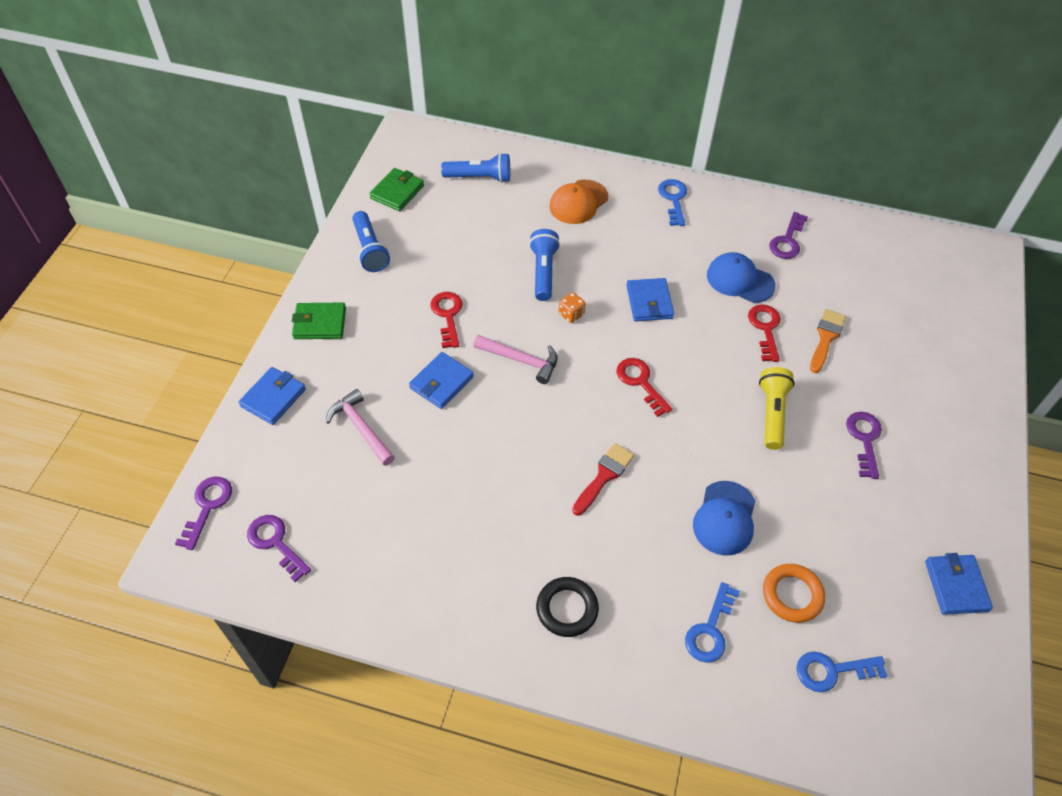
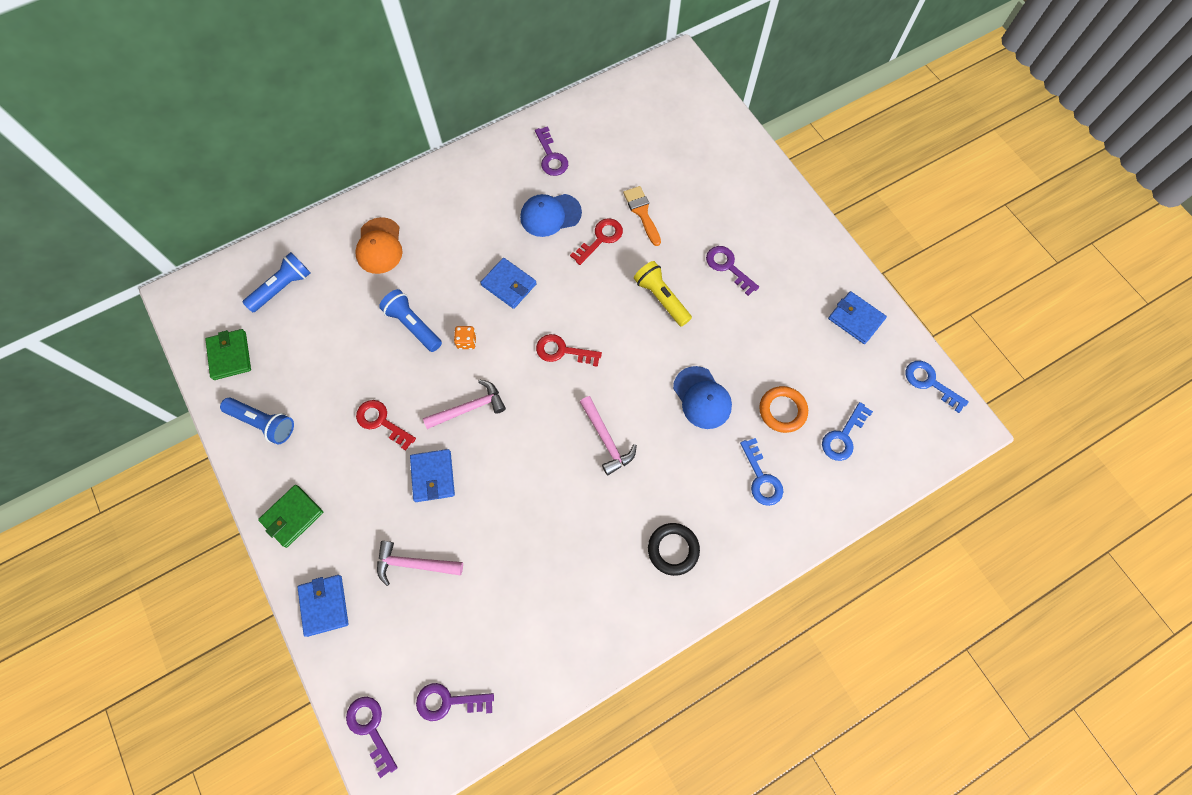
camera: 45 degrees left, 15 degrees up
red brush [572,443,634,516] -> pink hammer [580,396,637,476]
blue key [658,179,687,226] -> blue key moved to [906,361,969,413]
red key [748,304,781,362] -> red key turned 90 degrees clockwise [570,218,623,265]

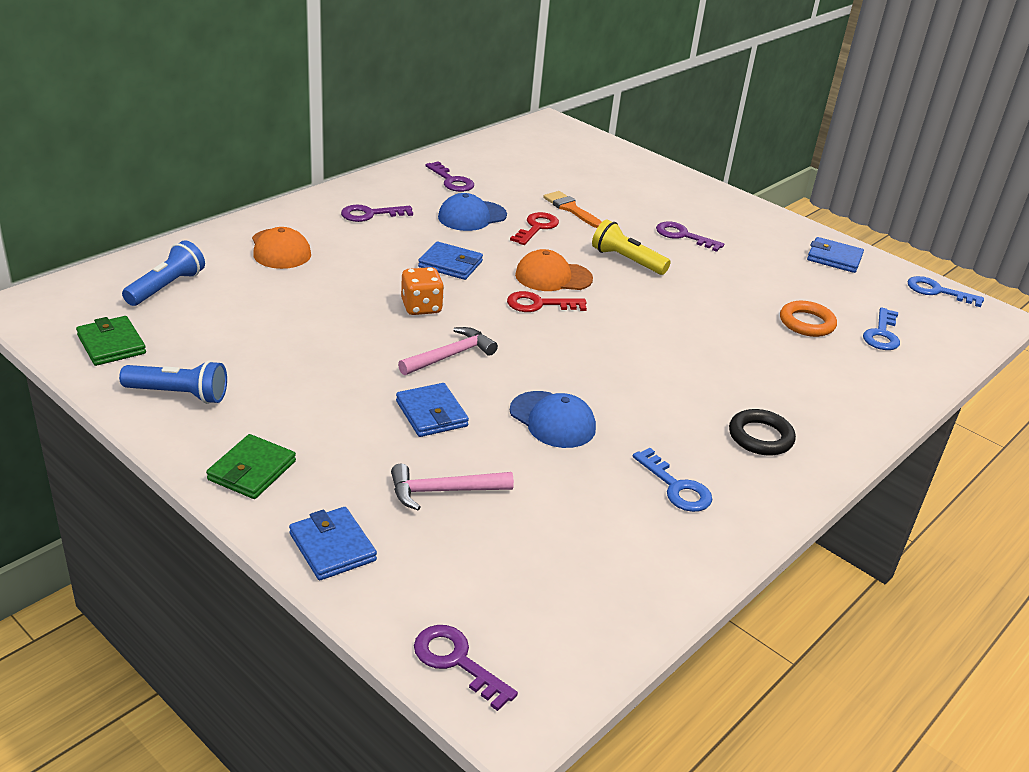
camera: 20 degrees left, 35 degrees down
red key [356,400,416,451] -> none
blue flashlight [379,289,442,352] -> none
purple key [416,683,494,721] -> purple key moved to [341,205,413,222]
orange dice [454,326,477,349] -> orange dice [401,267,444,315], size x1.55
pink hammer [580,396,637,476] -> none
blue cap [673,366,732,429] -> blue cap moved to [510,391,596,448]
blue key [740,438,783,506] -> blue key moved to [633,448,712,512]
none -> orange cap [515,249,593,291]

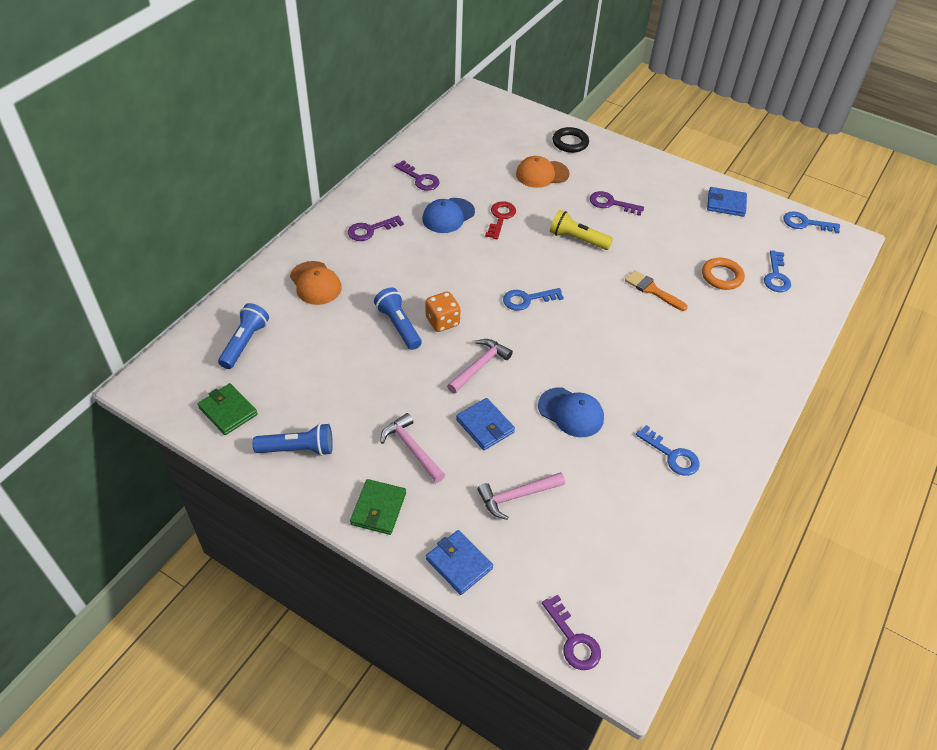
camera: 10 degrees left, 15 degrees up
purple key [414,625,518,711] -> purple key turned 150 degrees counterclockwise [542,594,601,670]
blue wallet [418,241,483,280] -> none
red key [507,291,587,312] -> blue key [503,288,564,311]
orange cap [515,249,593,291] -> orange cap moved to [516,156,570,188]
orange brush [543,191,602,228] -> orange brush moved to [625,270,688,311]
black ring [729,409,796,455] -> black ring moved to [553,127,589,153]
none -> blue flashlight [374,287,422,350]
none -> pink hammer [380,413,445,483]

